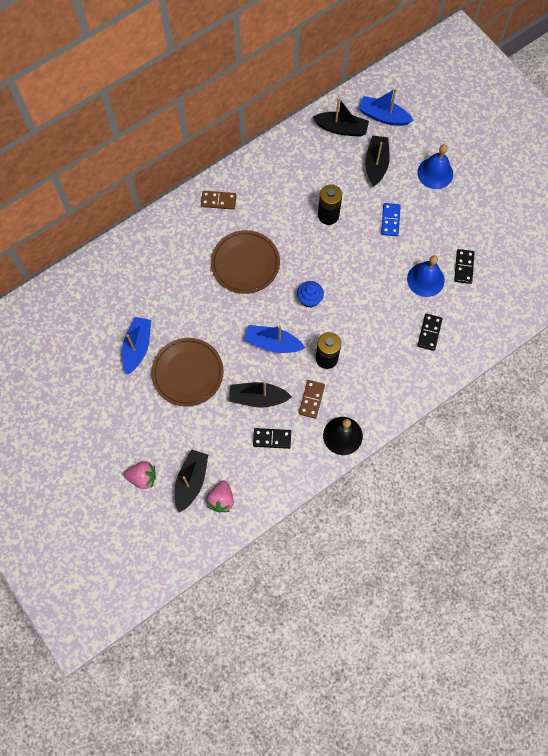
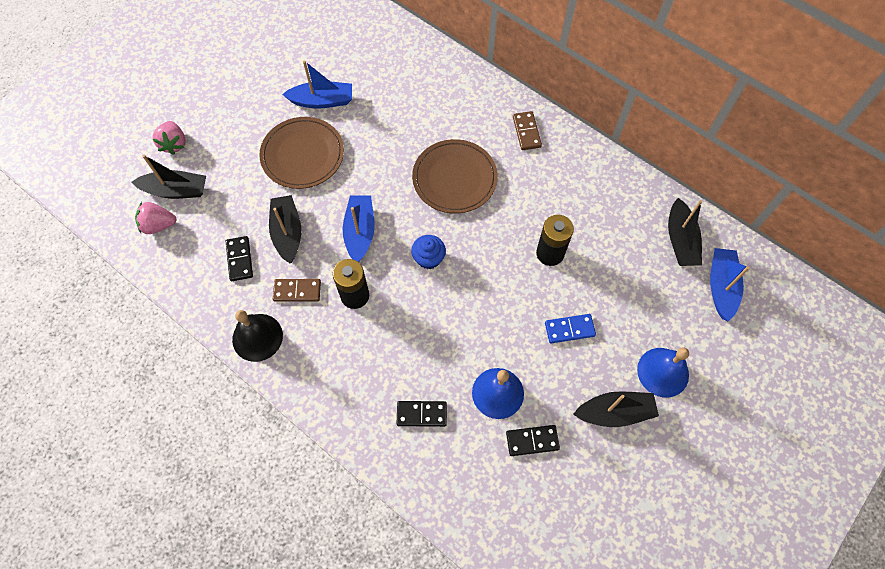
camera: 75 degrees right, 5 degrees down
black boat [365,135,390,187] -> black boat moved to [573,391,659,427]

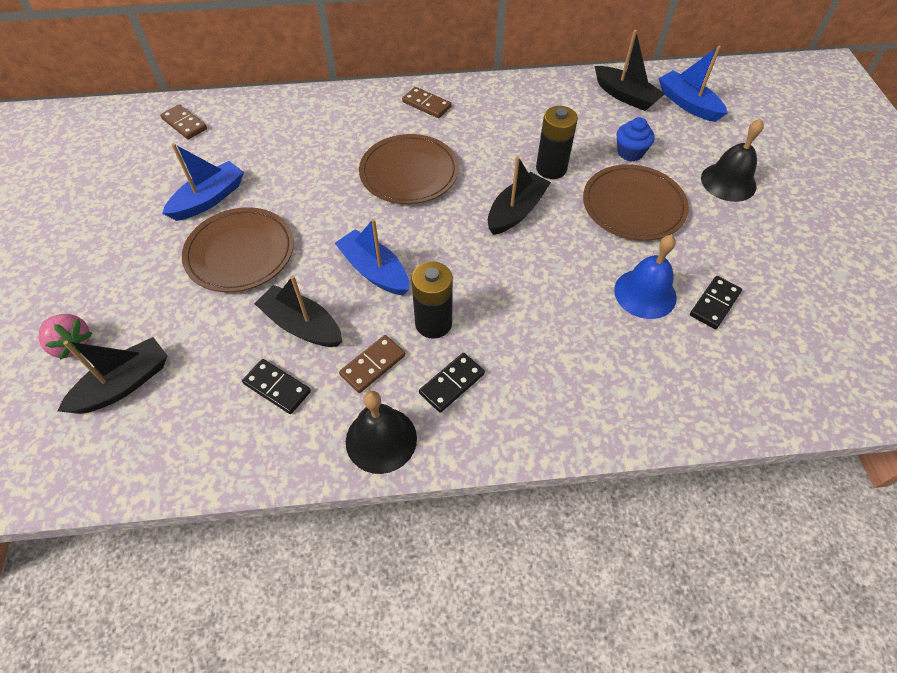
camera: 45 degrees left, 10 degrees down
pink strawberry [135,202,177,234] -> none
black domino [396,401,447,427] -> black domino moved to [419,353,485,413]
blue cupcake [411,235,446,269] -> blue cupcake moved to [617,117,655,161]
blue domino [545,314,596,343] -> brown plate [583,164,689,241]
black boat [573,391,659,427] -> black boat moved to [488,156,551,235]
blue bell [637,347,689,398] -> black bell [701,119,764,202]
none -> brown domino [160,104,207,140]

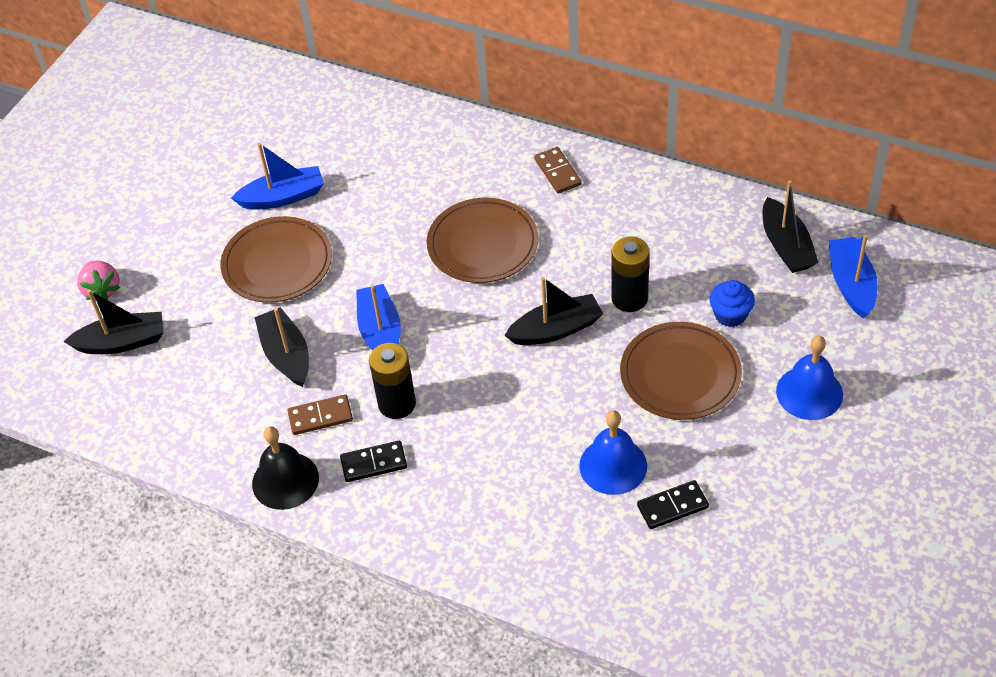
camera: 35 degrees right, 5 degrees down
brown domino [160,104,207,140] -> none
black domino [242,359,311,414] -> none
black bell [701,119,764,202] -> blue bell [776,336,843,420]

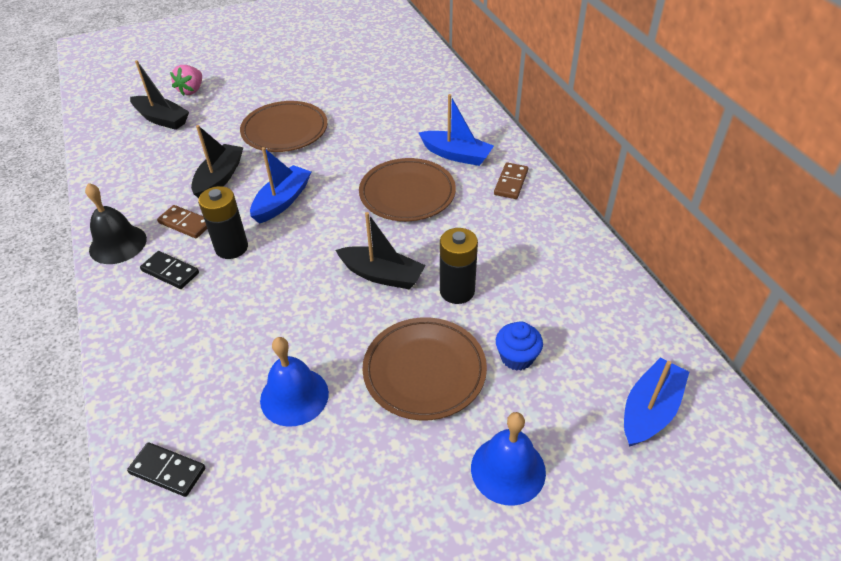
camera: 40 degrees right, 5 degrees down
blue boat [231,143,324,210] -> blue boat moved to [419,94,494,166]
black domino [637,480,709,529] -> black domino moved to [127,442,205,497]
black boat [763,180,819,273] -> none

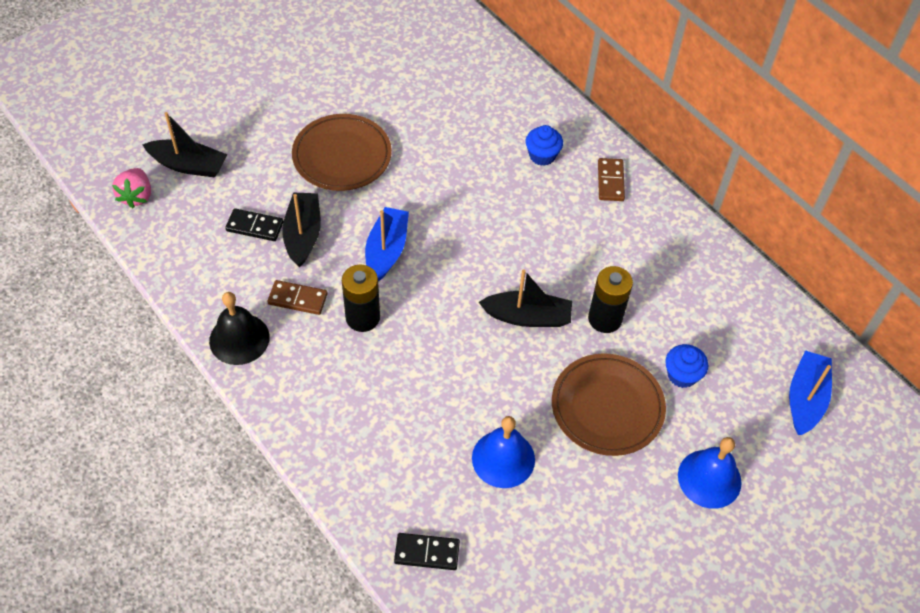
camera: 20 degrees left, 10 degrees up
black domino [140,251,199,289] -> black domino moved to [225,208,284,241]
pink strawberry [170,65,202,96] -> pink strawberry moved to [112,168,151,208]
brown plate [359,158,456,221] -> none
blue boat [419,94,494,166] -> blue cupcake [526,125,563,166]

